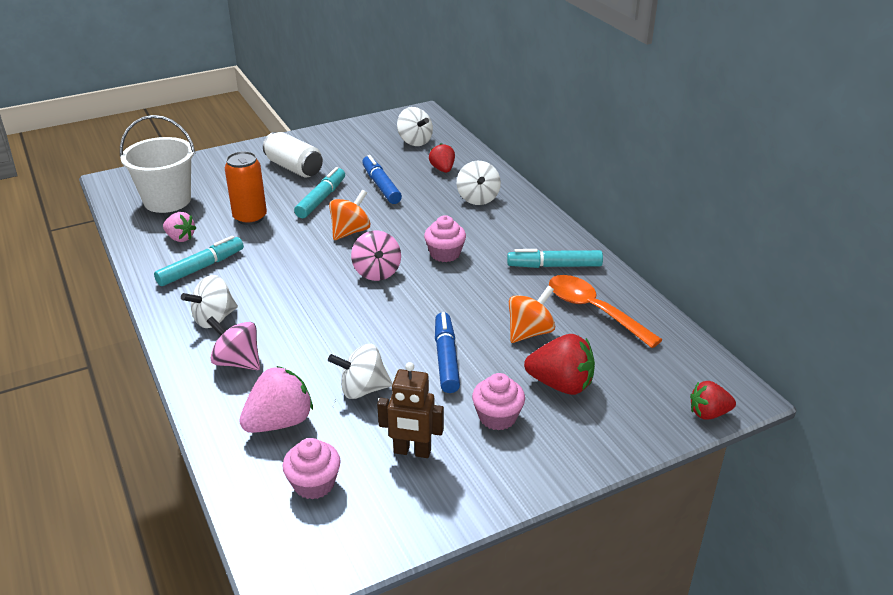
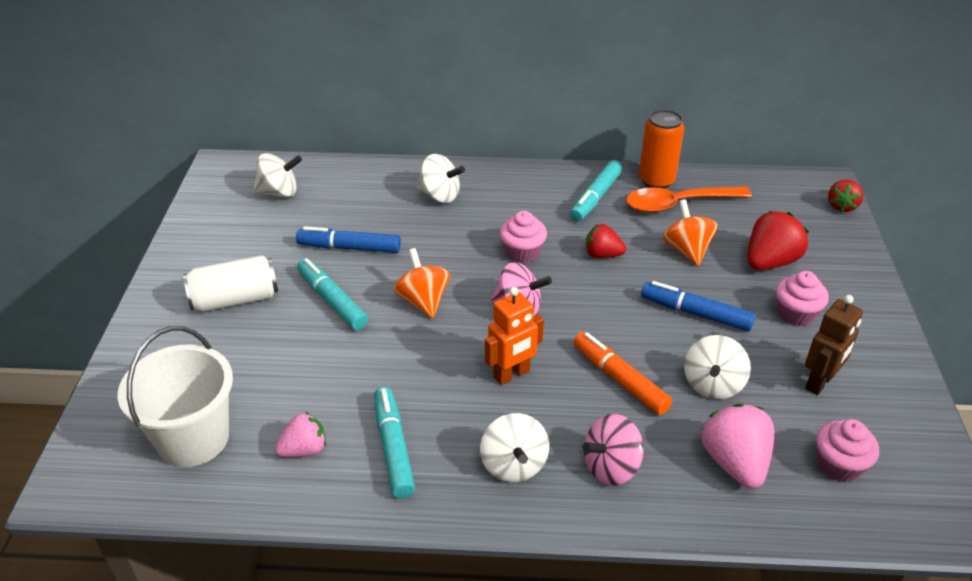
camera: 60 degrees left, 5 degrees up
orange can [225,151,267,225] -> orange can moved to [639,109,684,189]
red strawberry [429,143,455,173] -> red strawberry moved to [586,224,626,258]
none -> orange robot [485,287,544,385]
none -> orange marker [574,332,672,415]

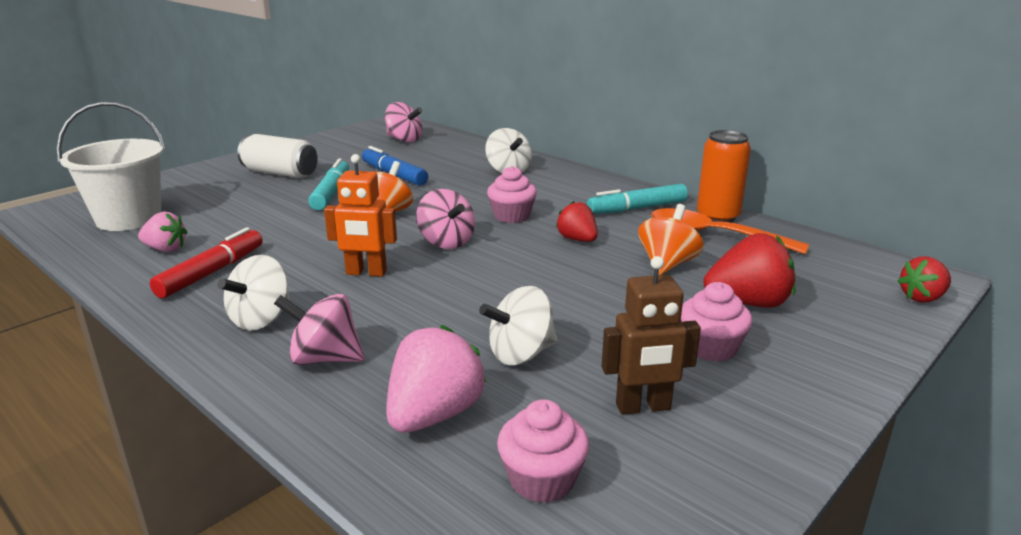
camera: 40 degrees right, 15 degrees down
white spinning top [253,153,302,197] -> pink spinning top [385,102,422,143]
turquoise marker [374,387,415,499] -> red marker [150,227,263,298]
orange marker [574,332,672,415] -> none
blue marker [641,281,755,331] -> none

